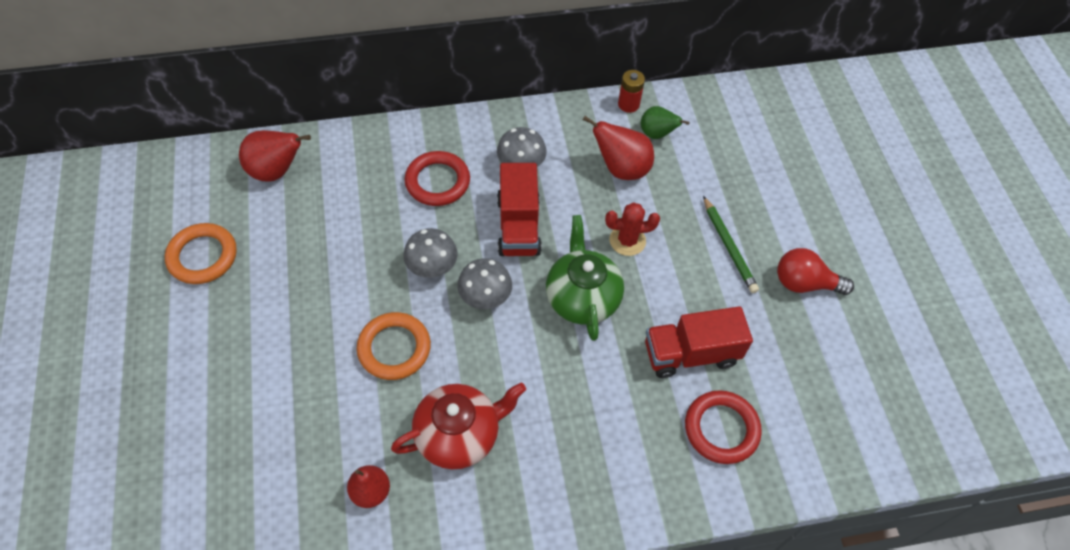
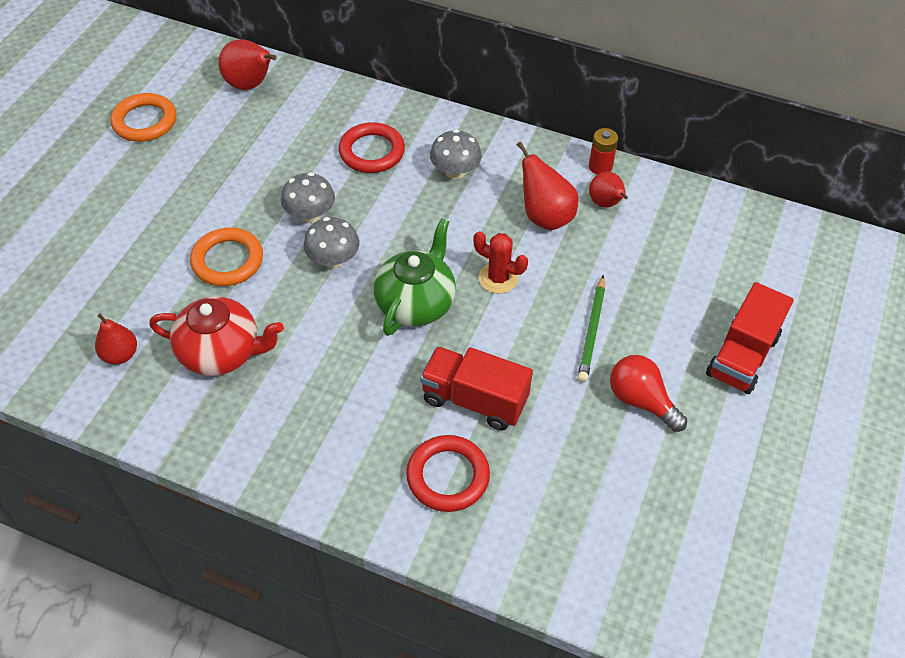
camera: 35 degrees right, 5 degrees down
red truck [497,163,542,256] -> red truck moved to [706,282,794,394]
green pear [641,106,690,139] -> red pear [589,172,628,208]

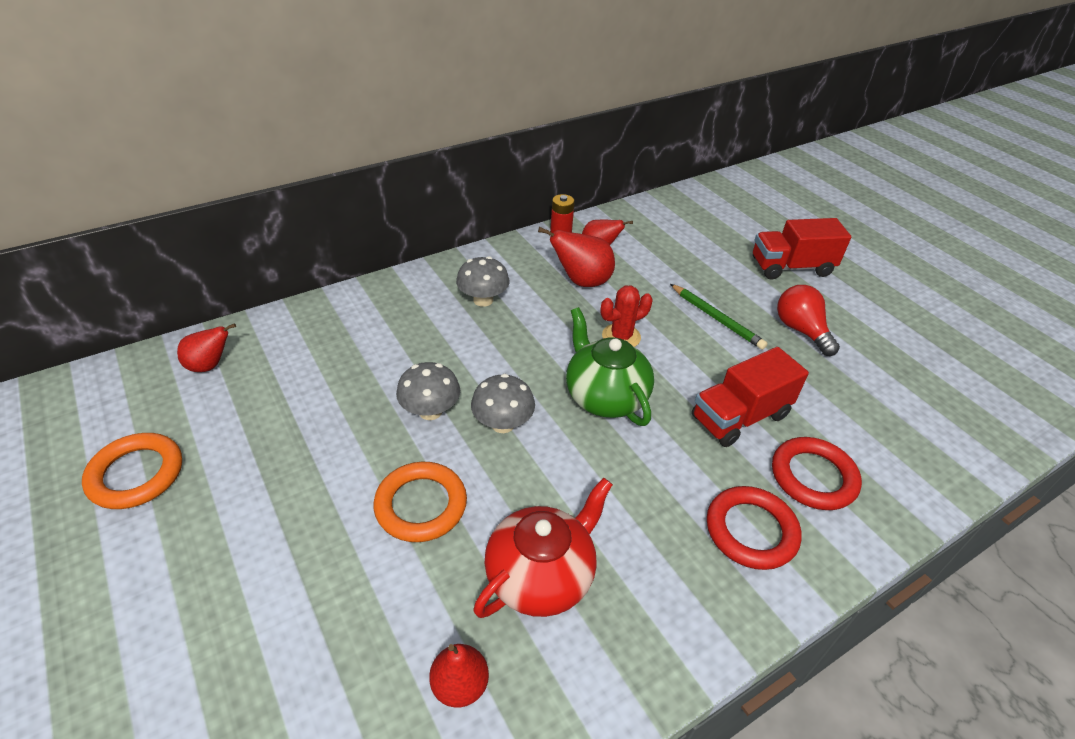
camera: 55 degrees left, 10 degrees down
red pear [218,39,277,90] -> red pear [177,323,236,372], size x0.67
red ring [338,122,405,173] -> red ring moved to [707,486,802,570]
red light bulb [610,355,687,432] -> red light bulb turned 75 degrees clockwise [777,285,840,356]
red truck [706,282,794,394] -> red truck turned 105 degrees clockwise [753,218,851,280]

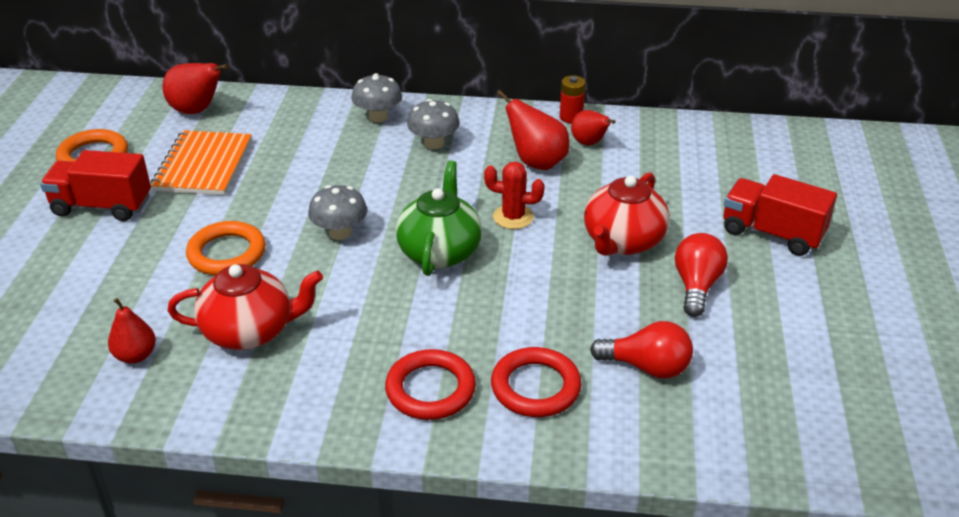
camera: 40 degrees right, 5 degrees down
red pear [177,323,236,372] -> red pear [163,63,229,114], size x1.50
grey mushroom [396,362,460,420] -> grey mushroom moved to [351,73,402,122]
green pencil [670,284,768,350] -> red teapot [584,172,670,256]
red truck [692,347,809,447] -> red truck moved to [40,150,151,221]
none -> orange notebook [151,130,252,195]
none -> red light bulb [590,321,693,379]

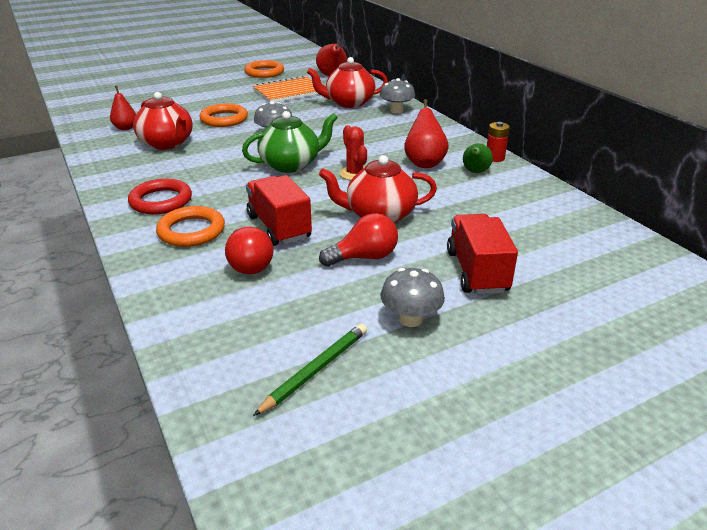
camera: 55 degrees right, 5 degrees down
red truck [40,150,151,221] -> red truck moved to [246,175,312,246]
grey mushroom [407,99,460,149] -> grey mushroom moved to [380,268,445,327]
red ring [491,347,582,417] -> orange ring [156,206,225,247]
red pear [571,110,615,145] -> green pear [463,143,493,173]
none -> green pencil [253,323,367,416]
none -> red teapot [307,57,388,108]

